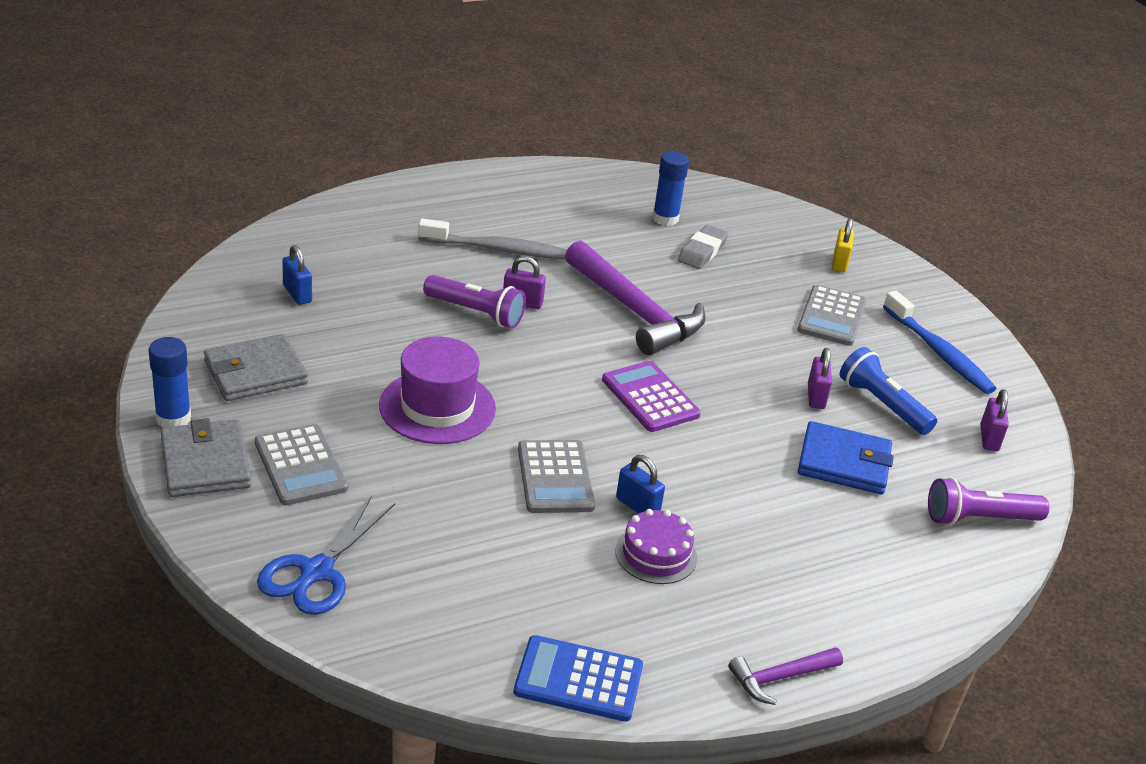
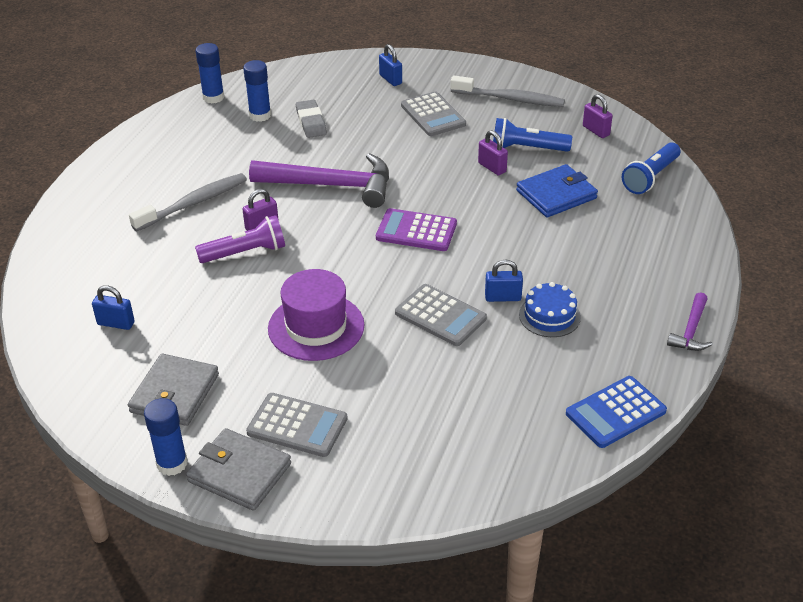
camera: 40 degrees left, 5 degrees up
blue scissors [257,496,395,615] -> none
purple cake [615,509,697,584] -> blue cake [519,282,581,337]
yellow padlock [832,218,854,272] -> blue padlock [379,44,402,86]
blue toothbrush [883,291,996,394] -> grey toothbrush [450,76,565,107]
purple flashlight [928,477,1049,526] -> blue flashlight [622,143,680,194]
none -> blue glue stick [196,43,224,104]

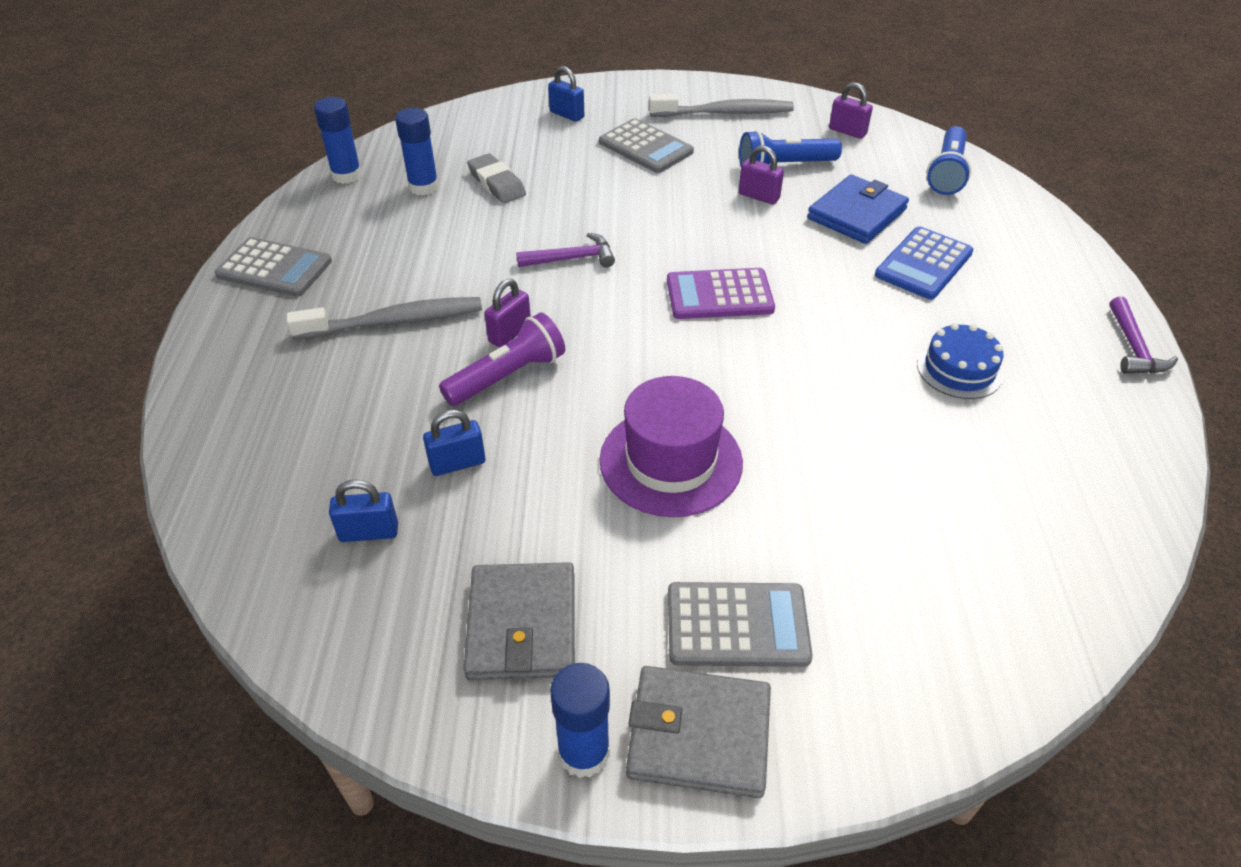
camera: 20 degrees left, 5 degrees up
grey toothbrush [129,173,247,231] -> grey toothbrush turned 45 degrees clockwise [286,297,482,340]
purple hammer [249,153,389,208] -> purple hammer [516,233,615,267], size x0.49
grey calculator [395,284,487,346] -> grey calculator moved to [215,237,332,297]
blue padlock [485,259,523,302] -> blue padlock moved to [423,410,485,476]
blue calculator [566,376,667,448] -> blue calculator moved to [875,226,974,300]

